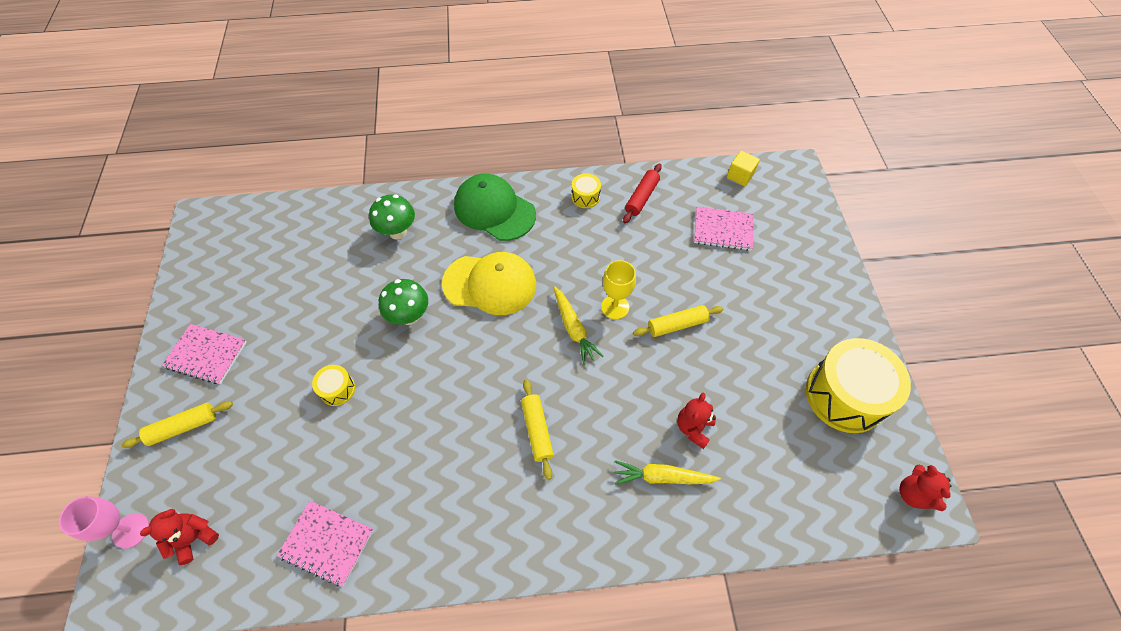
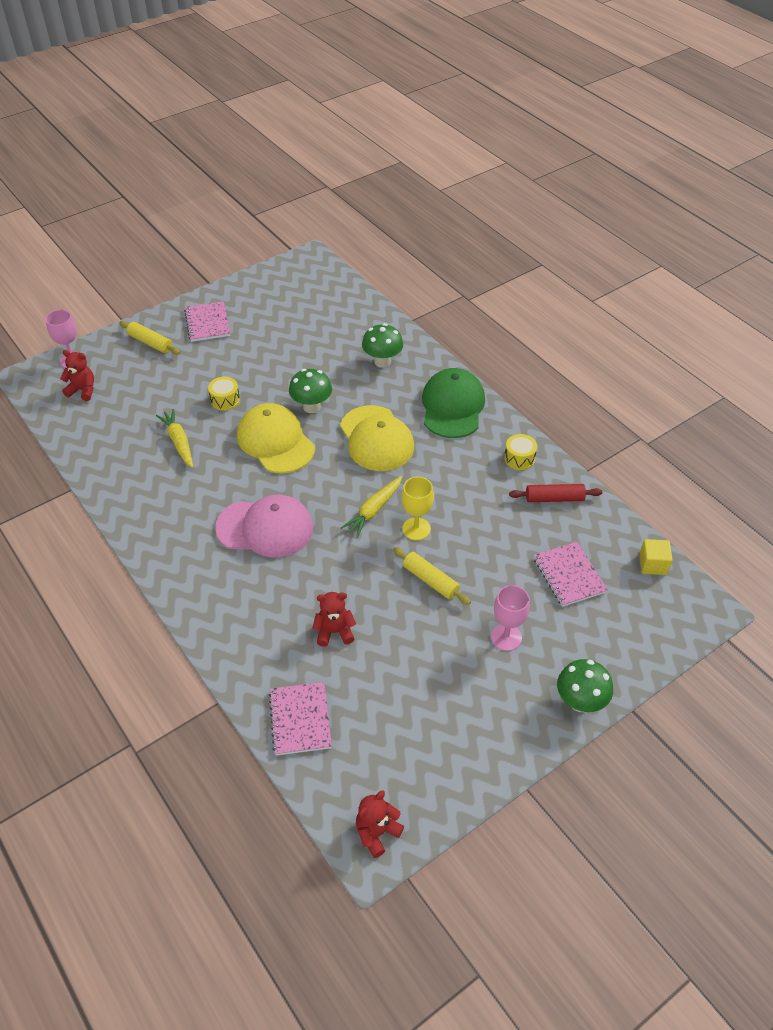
camera: 60 degrees right, 10 degrees down
pink notebook [277,501,373,587] -> pink notebook moved to [269,682,332,756]
yellow rolling pin [521,379,554,480] -> pink cap [215,495,313,558]
yellow carrot [614,460,721,485] -> yellow carrot moved to [156,409,193,468]
yellow drum [806,338,911,433] -> none
none -> yellow cap [237,403,315,473]
none -> pink goblet [491,585,530,651]
none -> green mushroom [557,659,613,712]

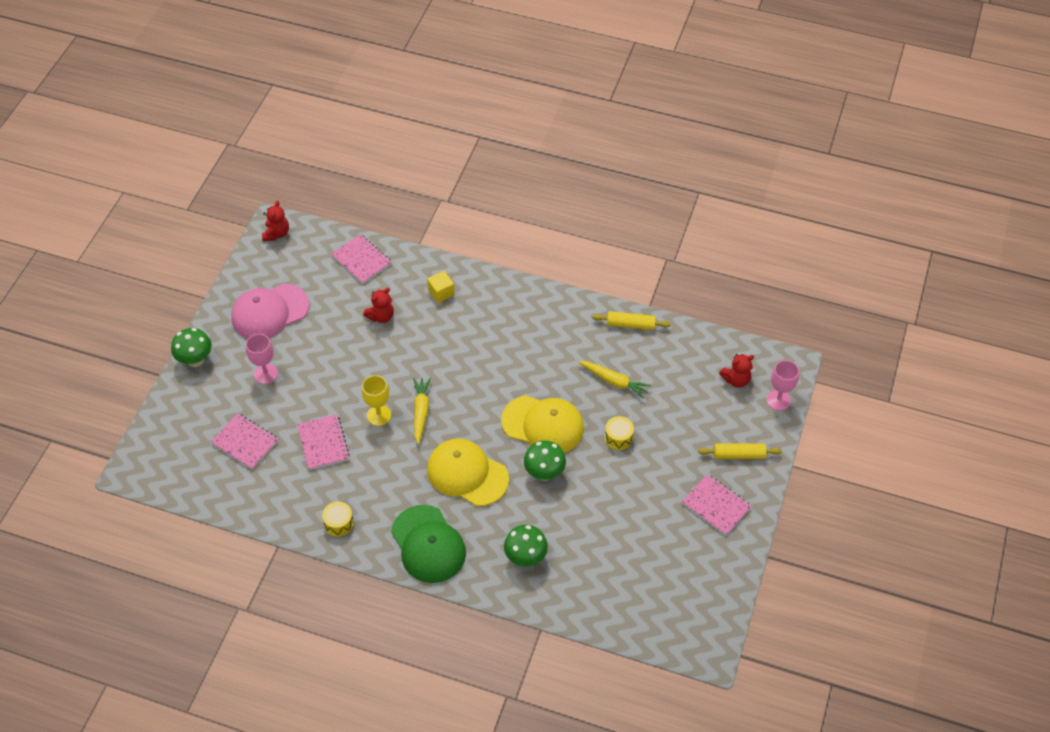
camera: 145 degrees right, 5 degrees up
pink cap [215,495,313,558] -> pink cap moved to [231,283,309,338]
yellow rolling pin [393,547,471,605] -> yellow rolling pin moved to [593,311,671,330]
red rolling pin [509,484,602,502] -> none
yellow cube [639,539,673,575] -> yellow cube moved to [427,271,455,303]
none -> pink notebook [297,414,350,470]

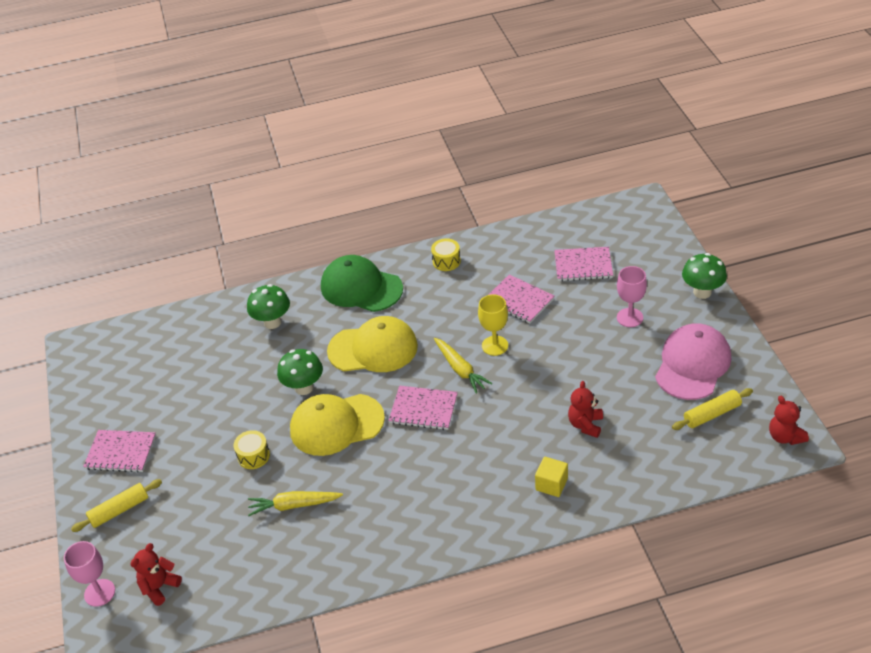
camera: 150 degrees right, 10 degrees down
pink notebook [332,234,392,284] -> pink notebook moved to [389,386,458,430]
yellow rolling pin [593,311,671,330] -> yellow rolling pin moved to [672,388,753,430]

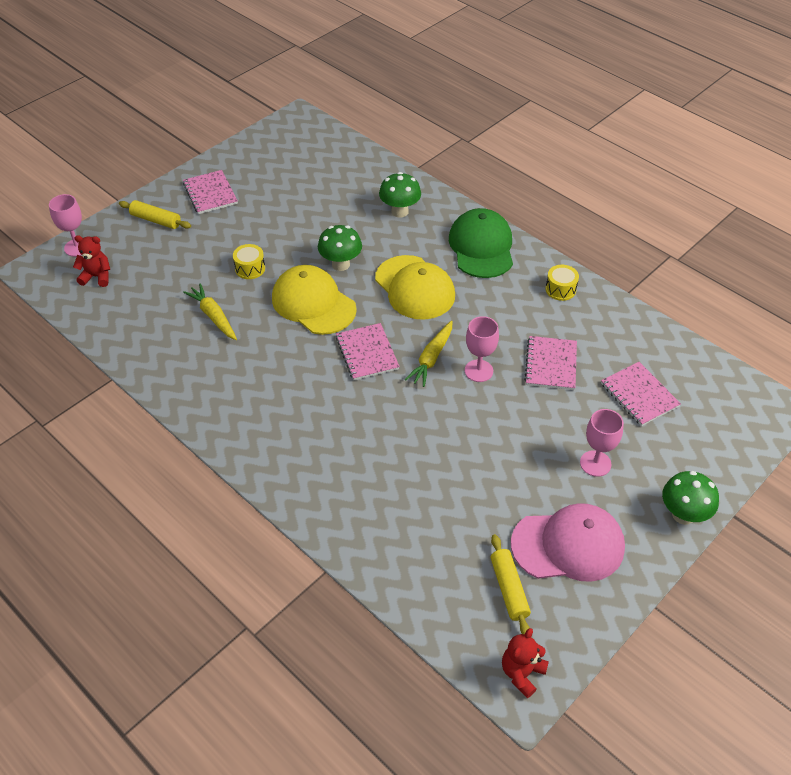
camera: 55 degrees right, 5 degrees up
yellow goblet [478,294,508,356] -> pink goblet [465,316,499,382]
yellow cube [535,457,568,497] -> none
red teddy bear [568,381,603,438] -> none
yellow rolling pin [672,388,753,430] -> yellow rolling pin turned 45 degrees clockwise [491,534,531,634]

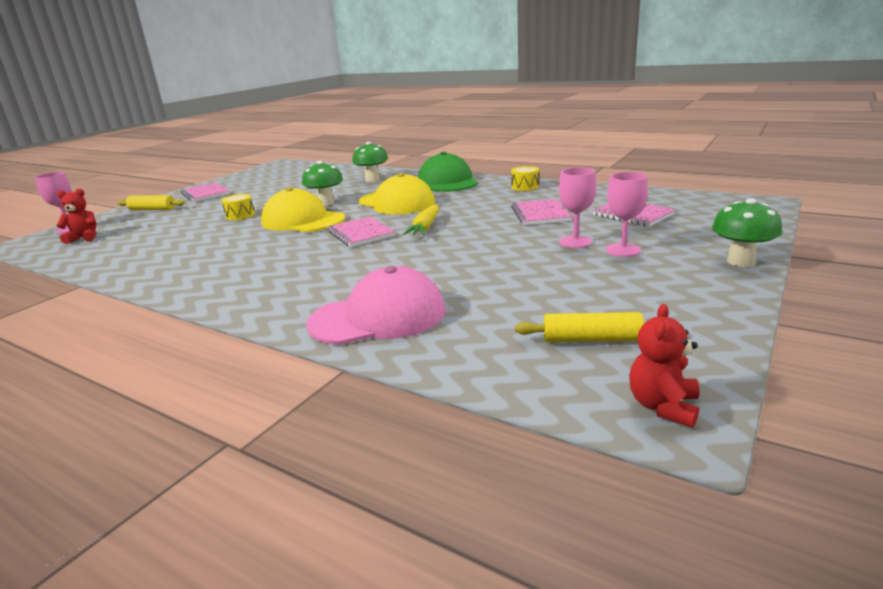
camera: 10 degrees left, 25 degrees down
yellow carrot [183,283,237,340] -> none
pink goblet [465,316,499,382] -> pink goblet moved to [559,167,596,248]
yellow rolling pin [491,534,531,634] -> yellow rolling pin turned 60 degrees counterclockwise [515,312,644,342]
pink cap [511,503,625,582] -> pink cap moved to [306,266,446,345]

